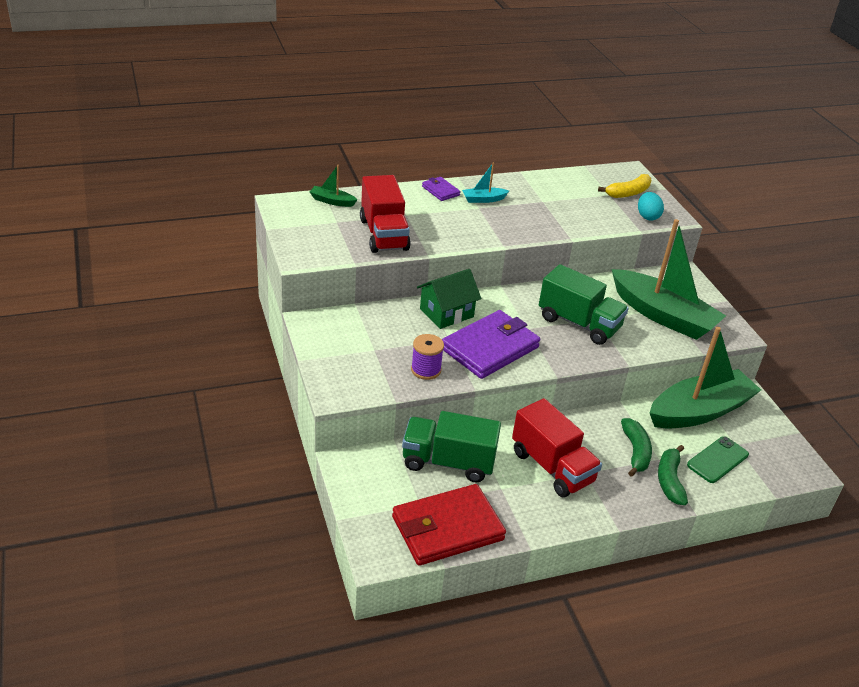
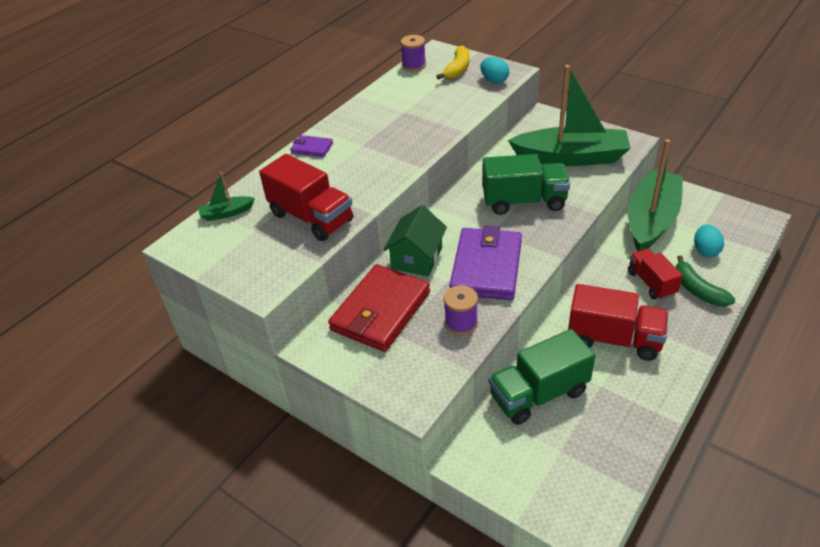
camera: 30 degrees left, 5 degrees up
red wallet [392,484,506,566] -> red wallet moved to [328,264,430,352]
turquoise boat [462,162,509,203] -> none
green banana [621,418,652,477] -> red truck [628,248,683,300]
green phone [687,436,749,483] -> turquoise egg [694,225,724,257]
none -> purple spool [401,35,426,71]

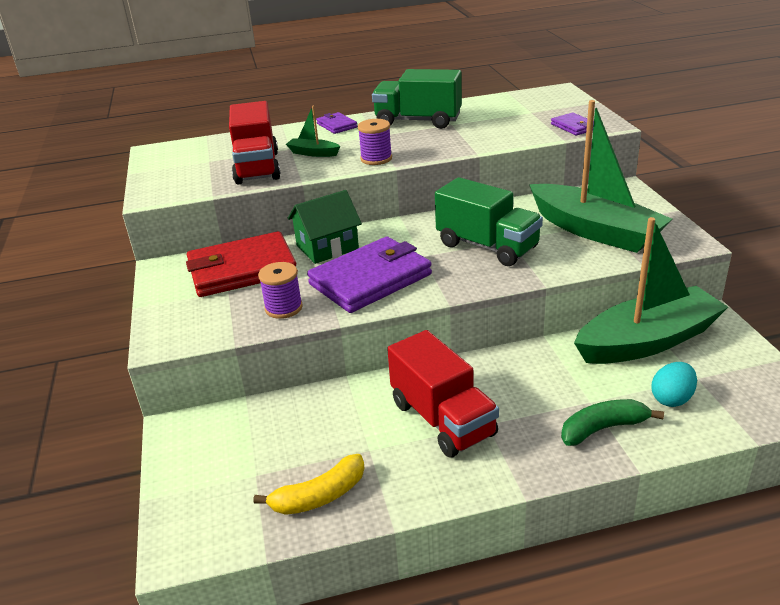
camera: 40 degrees right, 10 degrees down
green boat [198,172,255,221] -> green boat moved to [286,106,340,157]
purple spool [401,35,426,71] -> purple spool moved to [358,119,392,165]
yellow banana [436,45,470,80] -> yellow banana moved to [253,454,365,515]
turquoise egg [480,57,509,84] -> purple wallet [551,112,594,136]
green truck [489,329,595,425] -> green truck moved to [372,69,462,129]
red truck [628,248,683,300] -> none
green banana [676,255,735,307] -> green banana turned 60 degrees clockwise [561,399,664,446]

